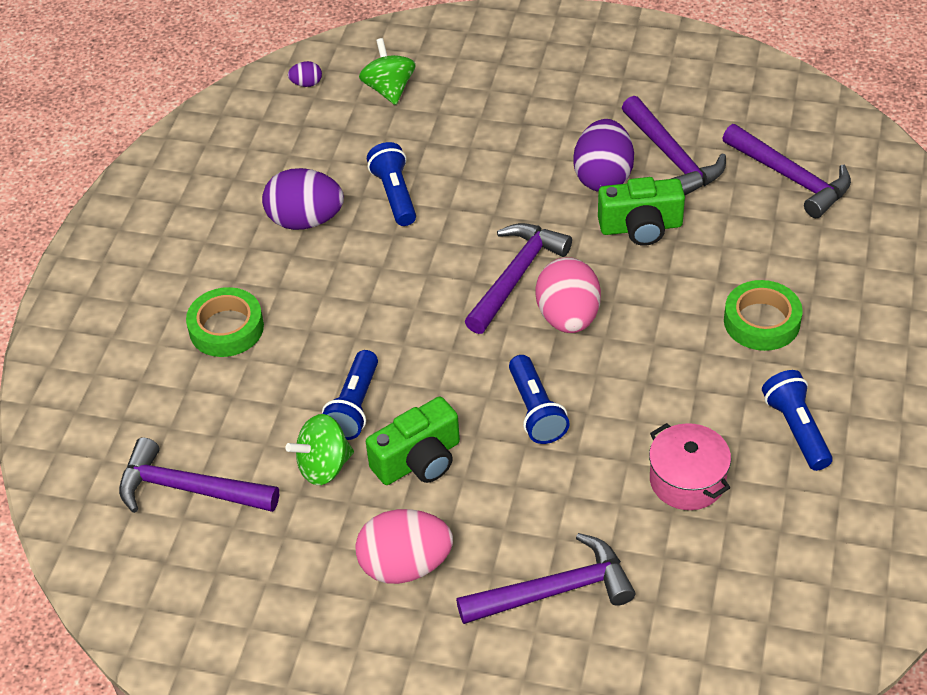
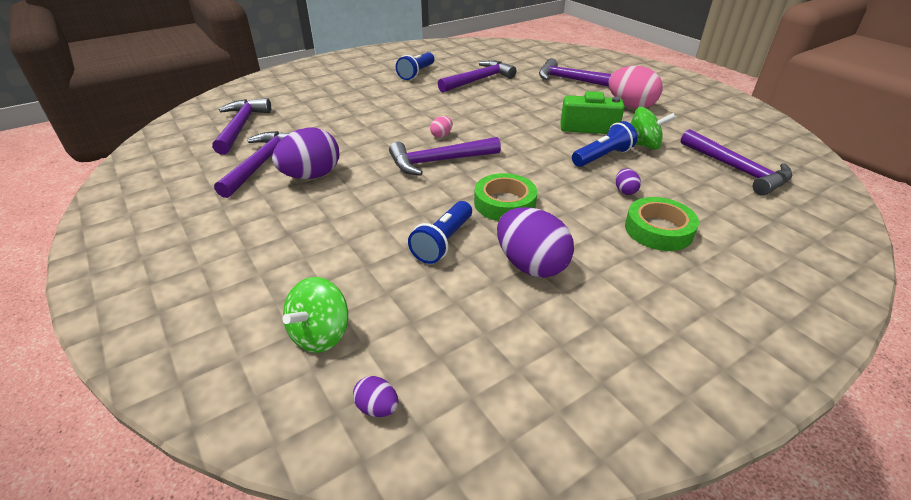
camera: 140 degrees left, 10 degrees down
blue flashlight [509,355,570,444] -> none
pink egg [535,257,601,333] -> pink egg [430,116,453,138], size x0.45
green camera [598,177,685,246] -> none
pink pot [649,423,731,510] -> purple hammer [438,60,516,92]
green tape [724,280,803,351] -> green tape moved to [474,173,537,221]
none -> purple egg [616,168,641,195]

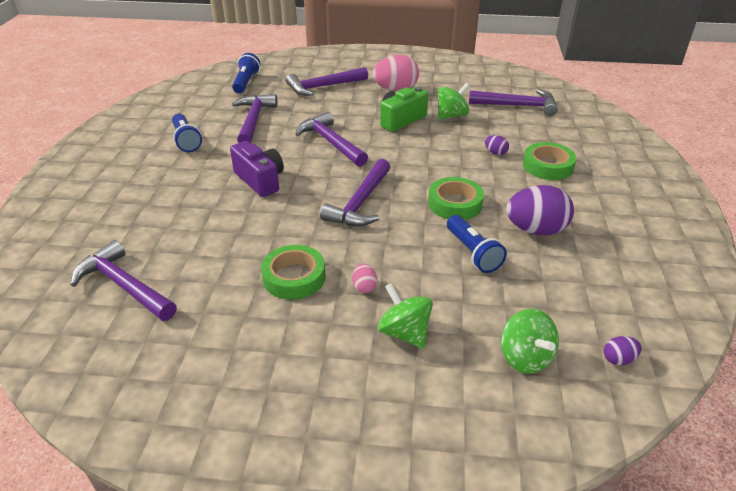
camera: 50 degrees left, 0 degrees up
purple hammer [214,131,289,198] -> purple hammer moved to [295,112,368,167]
purple egg [272,127,339,179] -> green tape [261,245,326,300]
pink egg [430,116,453,138] -> pink egg moved to [352,263,377,293]
blue flashlight [572,121,637,167] -> blue flashlight moved to [232,53,261,93]
none -> purple camera [230,141,284,197]
none -> green spinning top [378,283,433,349]

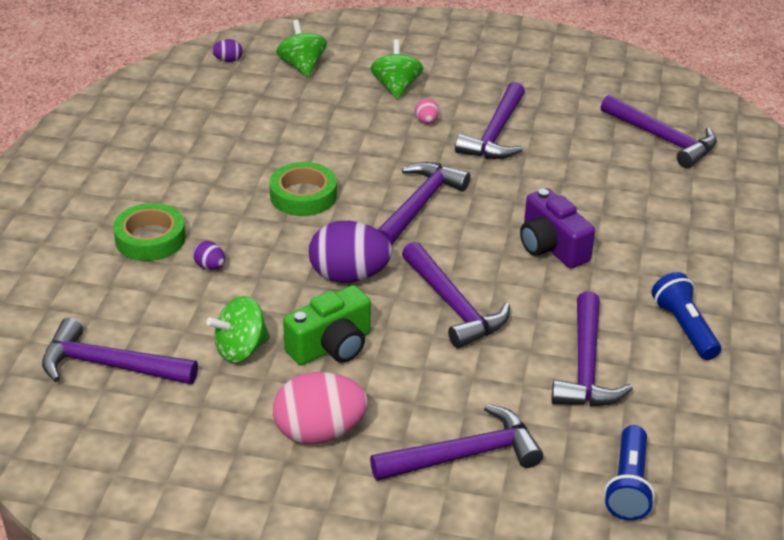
camera: 175 degrees left, 0 degrees up
green tape [261,245,326,300] -> purple hammer [455,82,525,159]
green spinning top [378,283,433,349] -> green spinning top turned 150 degrees counterclockwise [370,39,423,99]
blue flashlight [447,215,507,273] -> none
purple egg [506,185,574,235] -> purple egg moved to [309,221,392,283]

